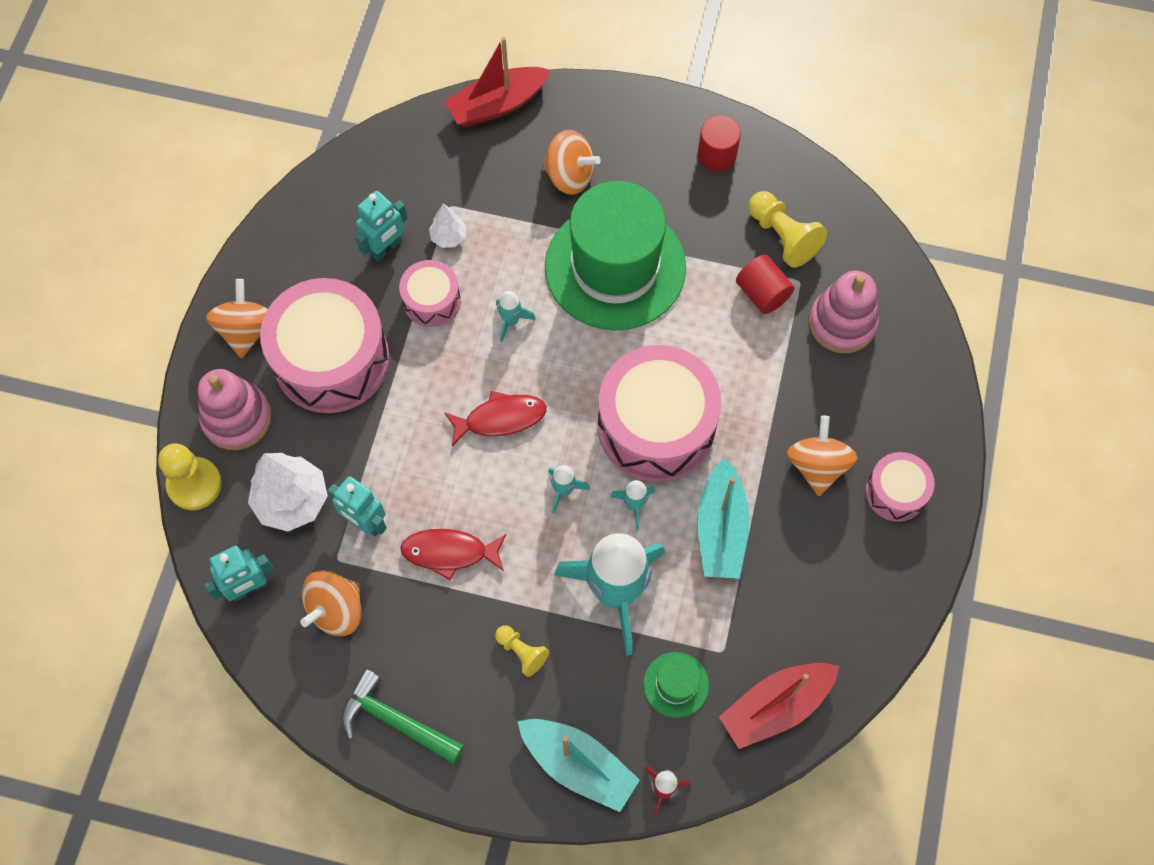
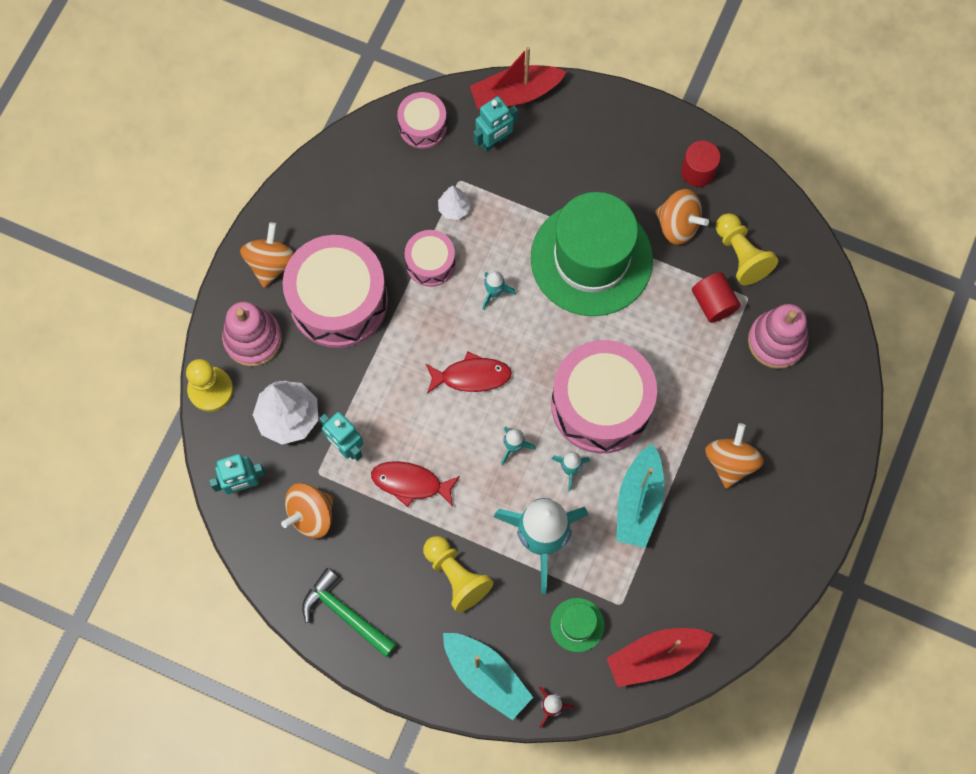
camera: 10 degrees right, 5 degrees up
turquoise robot [355,191,408,261] -> turquoise robot moved to [473,96,518,152]
yellow pawn [495,626,549,677] -> yellow pawn [423,536,493,612], size x1.67
orange spinning top [542,130,601,195] -> orange spinning top moved to [655,189,709,245]
pink drum [865,452,935,522] -> pink drum moved to [397,92,447,149]

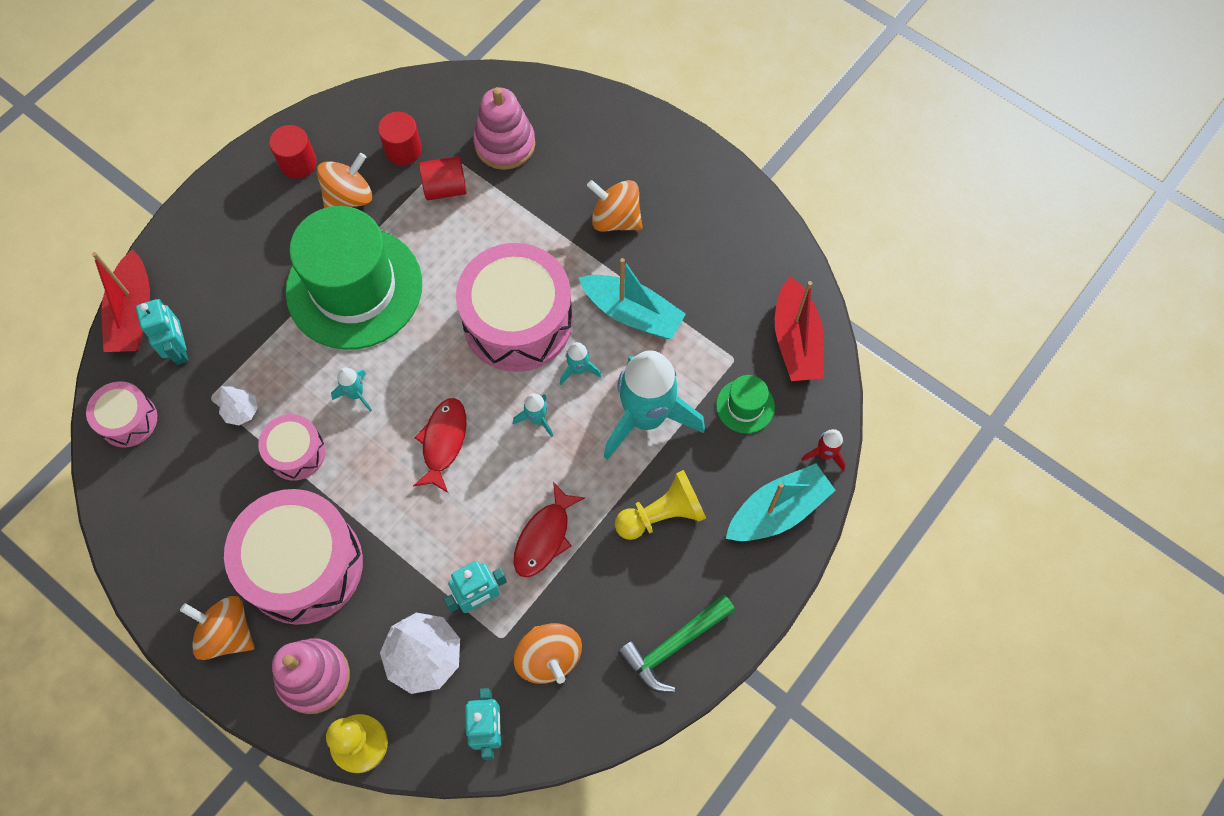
camera: 75 degrees left, 5 degrees down
yellow pawn [716,213,778,285] -> red cylinder [378,112,422,165]

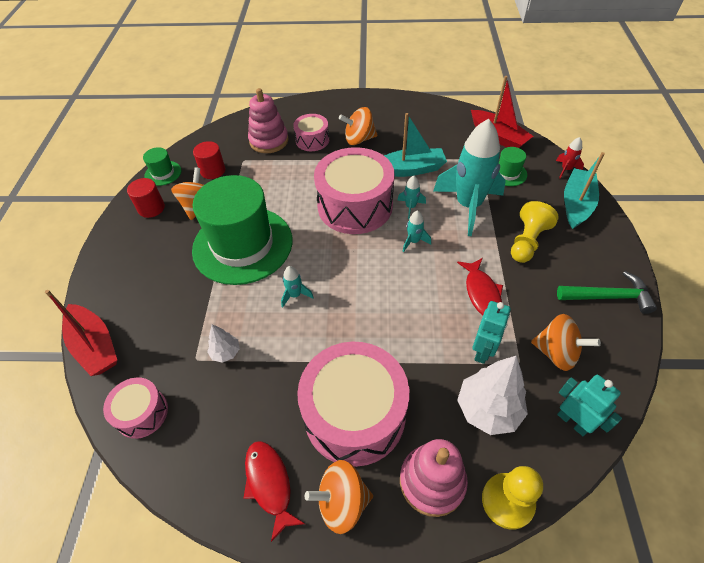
camera: 35 degrees left, 15 degrees down
turquoise robot [136,299,188,365] -> none
pink drum [258,414,326,480] -> pink drum moved to [293,114,329,151]
red fish [413,398,466,493] -> red fish moved to [243,441,305,542]
red cylinder [419,156,467,200] -> none
green hammer [617,595,735,693] -> green hammer turned 105 degrees counterclockwise [557,271,657,314]
none -> green hat [143,147,181,186]

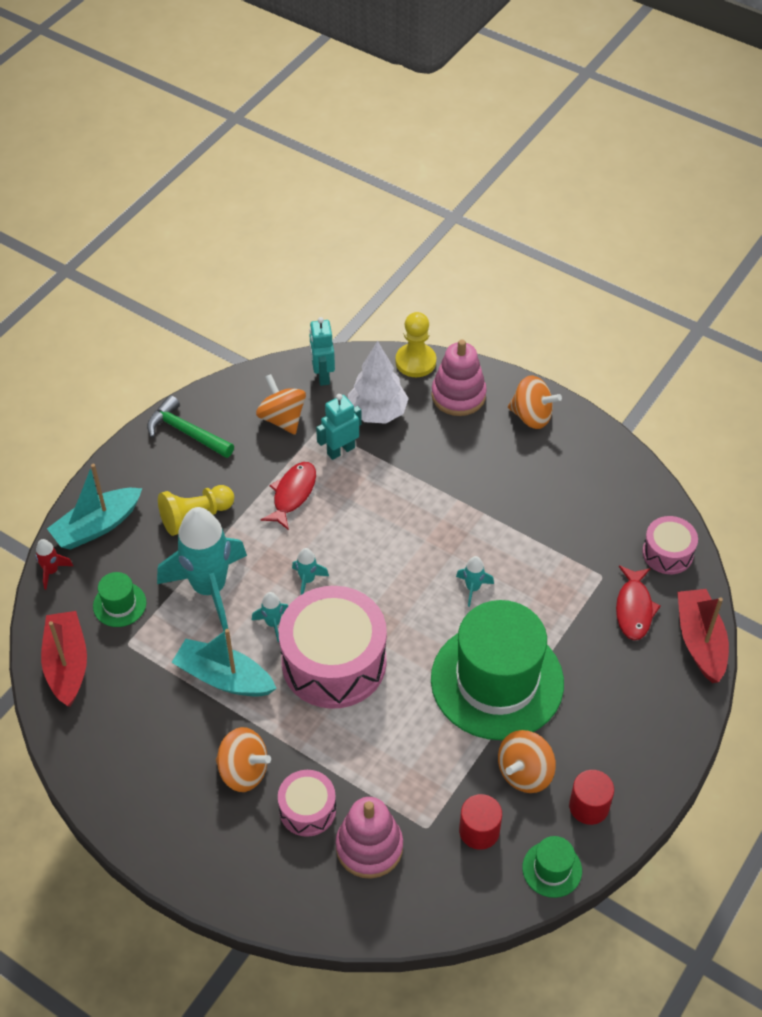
camera: 150 degrees left, 0 degrees up
white tree [207,324,240,363] -> none
red fish [243,441,305,542] -> red fish moved to [616,566,661,640]
pink drum [297,342,409,467] -> none

